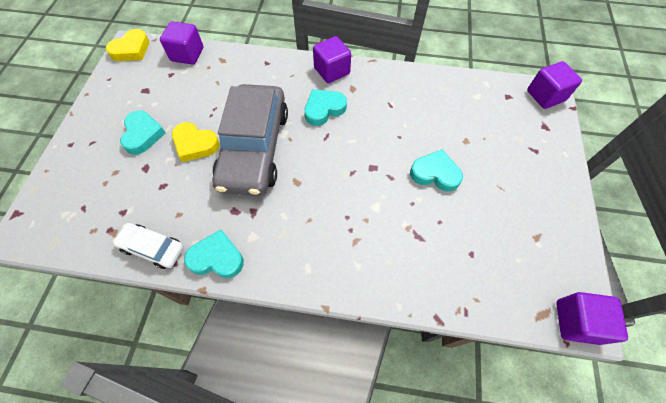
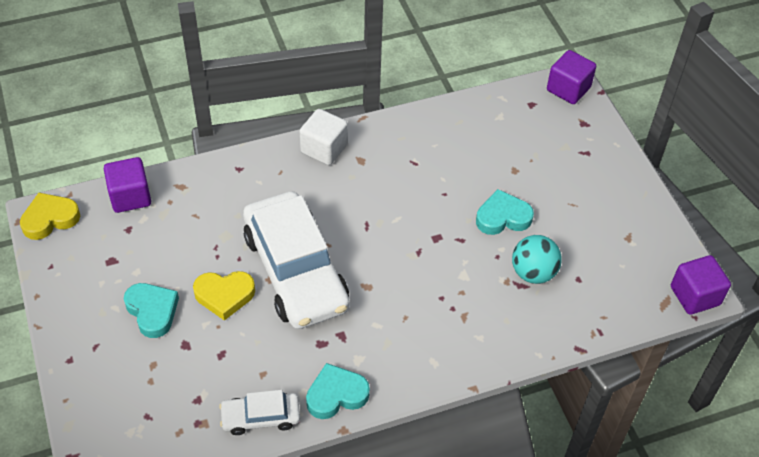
camera: 30 degrees left, 10 degrees down
yellow heart [106,29,149,61] -> yellow heart turned 135 degrees counterclockwise [20,193,80,240]
grey car [212,84,288,196] -> white car [243,191,350,329]
turquoise heart [304,89,347,126] -> none
purple cube [313,36,351,83] -> white cube [300,109,348,165]
none -> turquoise ball [512,235,562,284]

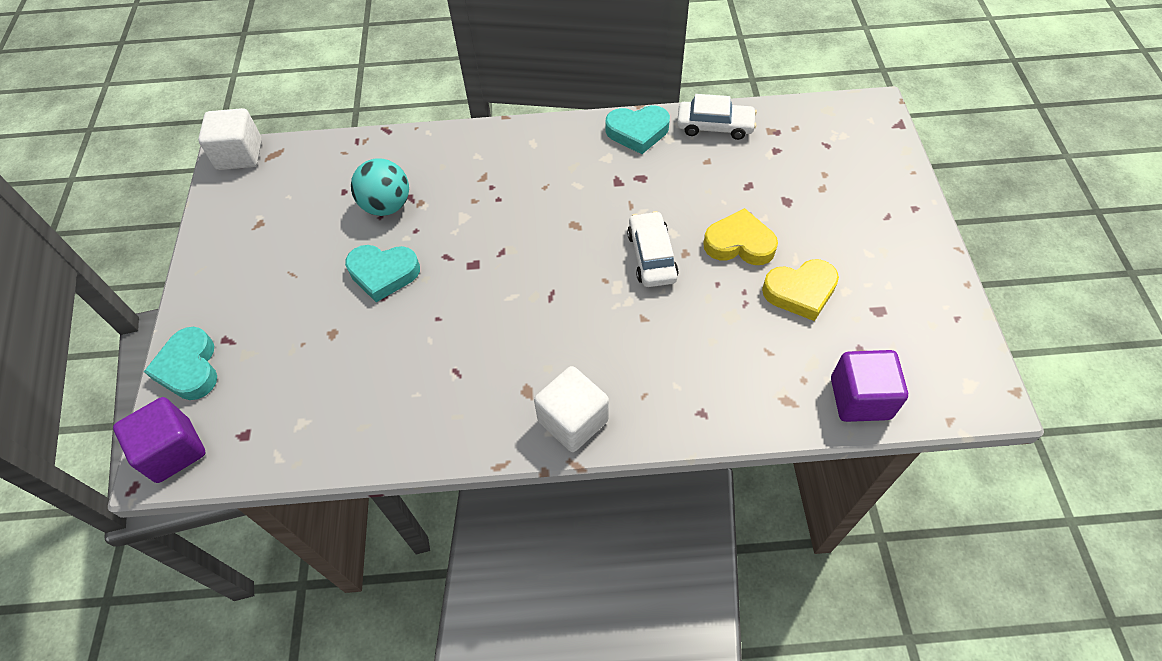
camera: 160 degrees left, 5 degrees up
yellow heart [20,193,80,240] -> yellow heart moved to [762,259,839,321]
turquoise heart [124,283,179,338] -> turquoise heart moved to [144,327,217,400]
white car [243,191,350,329] -> white car [627,211,679,287], size x0.47
purple cube [671,255,731,315] -> white cube [198,108,262,170]

